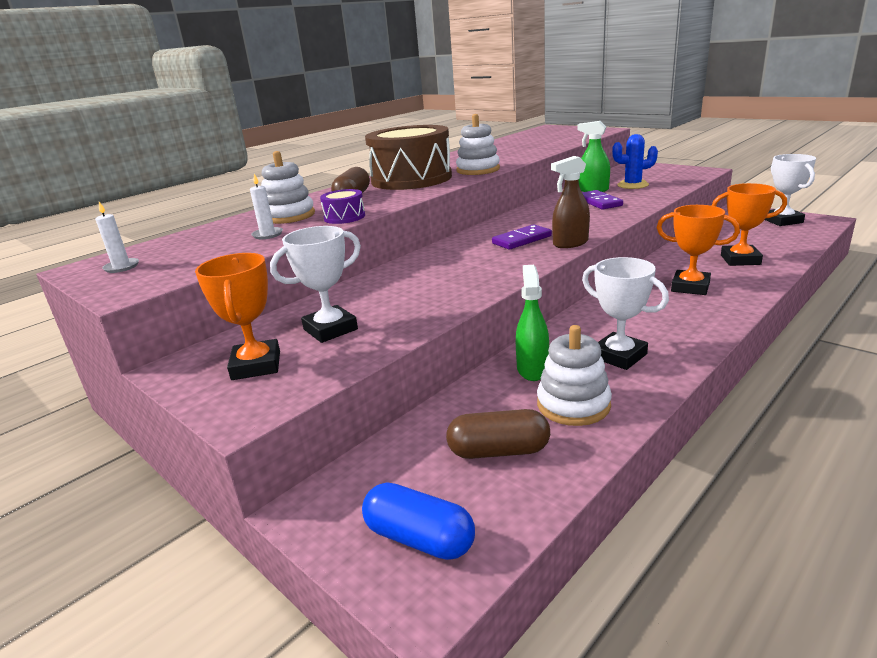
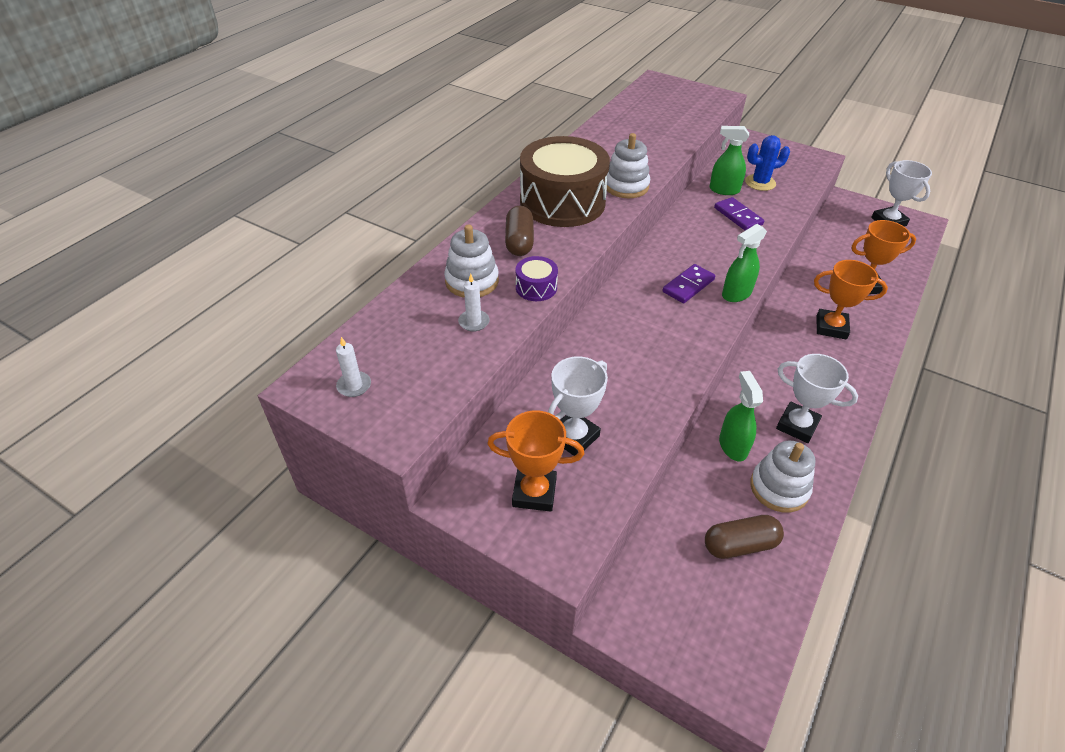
camera: 15 degrees left, 20 degrees up
orange trophy [195,253,280,380] -> orange trophy turned 60 degrees counterclockwise [487,410,584,512]
blue capsule [362,482,475,560] -> none
brown spray bottle [551,156,590,248] -> green spray bottle [722,224,767,302]

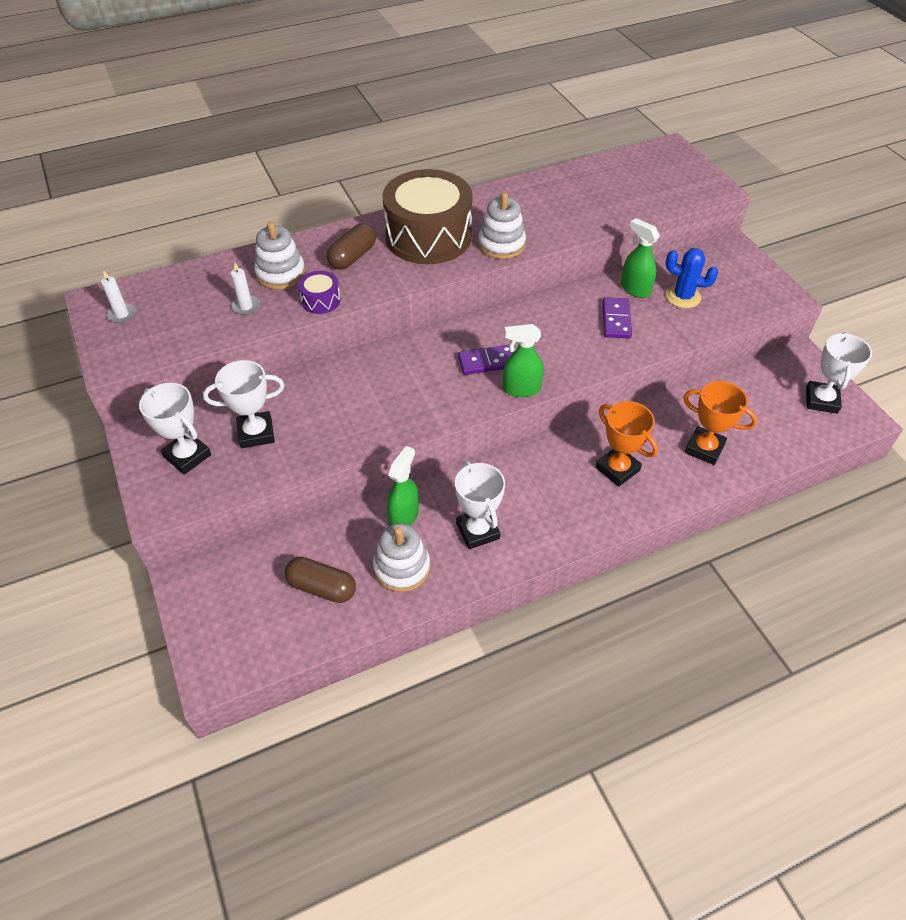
camera: 35 degrees right, 5 degrees up
orange trophy [487,410,584,512] -> white trophy [139,383,211,475]

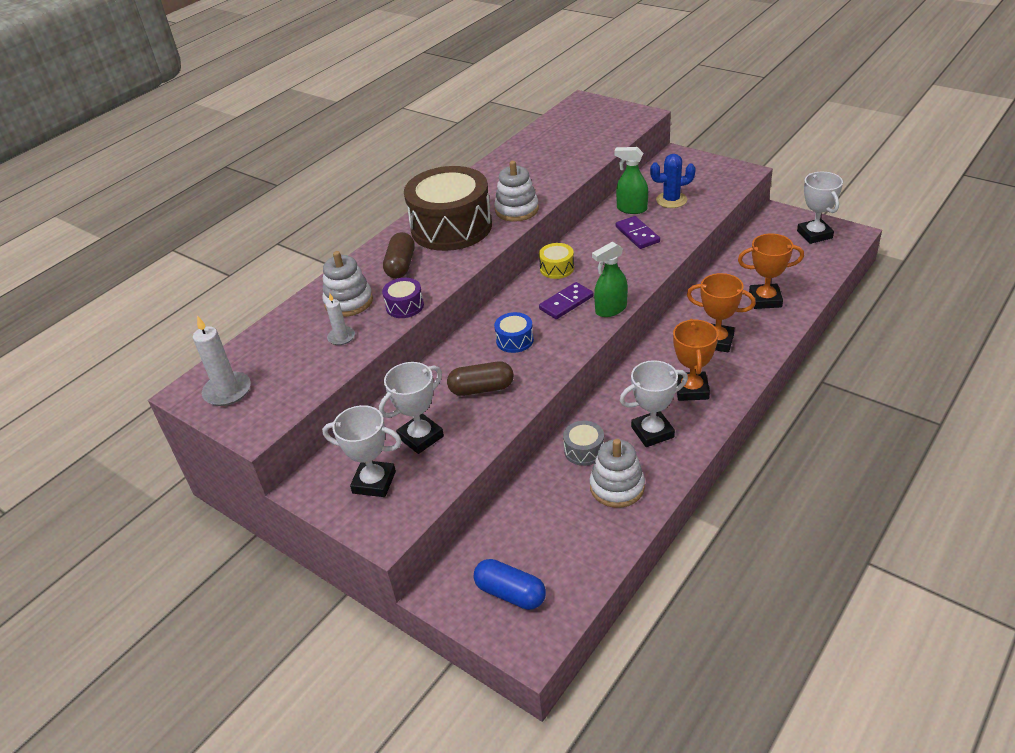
camera: 25 degrees left, 10 degrees down
white candle [101,270,136,323] -> white candle [193,316,251,406], size x1.65
brown capsule [285,557,356,603] -> brown capsule moved to [447,361,514,396]
green spray bottle [387,446,419,526] -> grey drum [563,421,604,466]
white trophy [455,461,505,549] -> white trophy turned 60 degrees counterclockwise [620,360,688,447]
none -> blue capsule [474,559,546,610]
none -> blue drum [494,312,534,353]
none -> yellow drum [539,243,574,279]
none -> orange trophy [673,319,718,401]

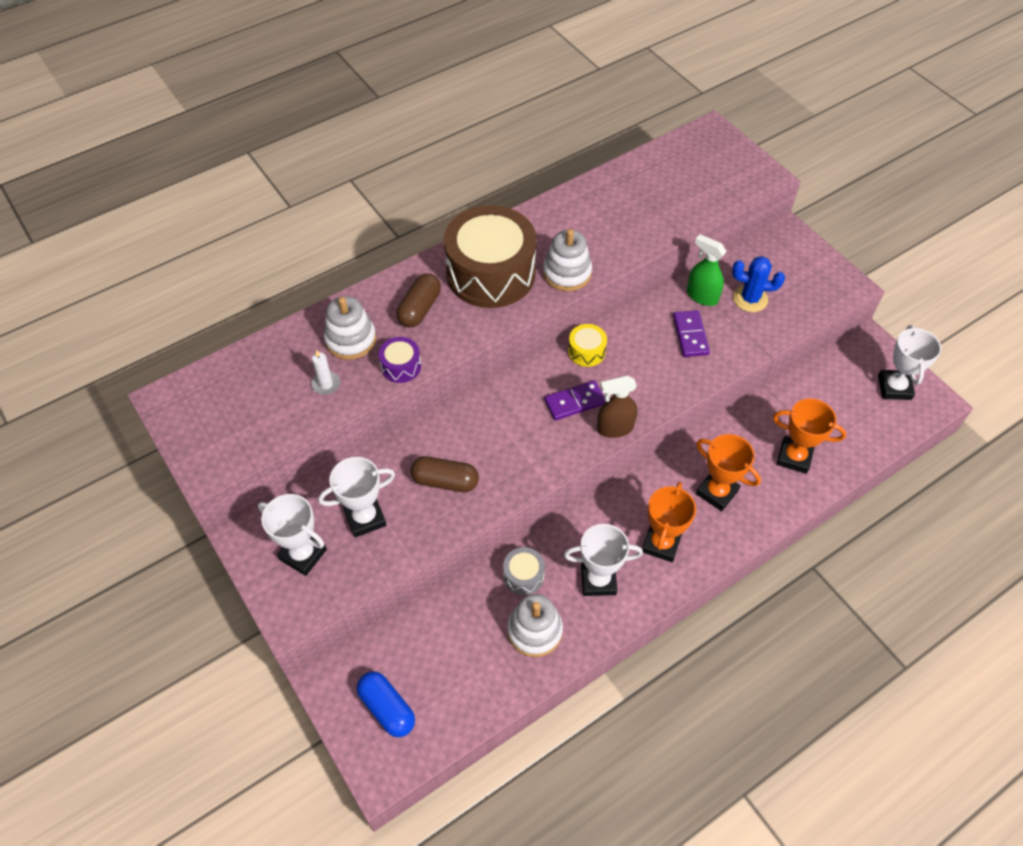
camera: 15 degrees right, 15 degrees up
white candle [193,316,251,406] -> none
blue drum [494,312,534,353] -> none
green spray bottle [592,242,628,317] -> brown spray bottle [597,375,637,438]

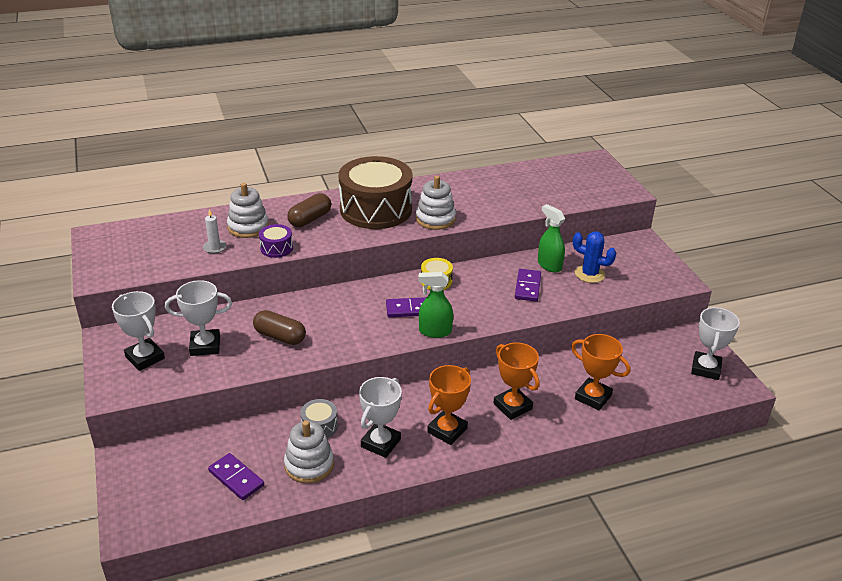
camera: 15 degrees right, 20 degrees down
blue capsule [357,672,415,737] -> none
white trophy [564,524,643,596] -> white trophy turned 75 degrees counterclockwise [359,377,402,458]
brown spray bottle [597,375,637,438] -> green spray bottle [418,272,453,338]
none -> purple domino [208,453,264,500]

